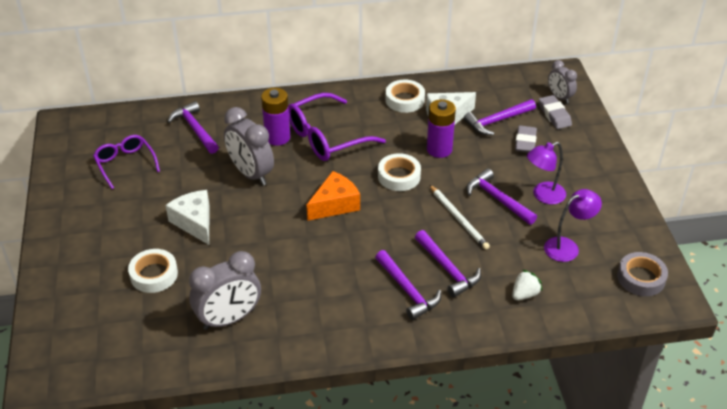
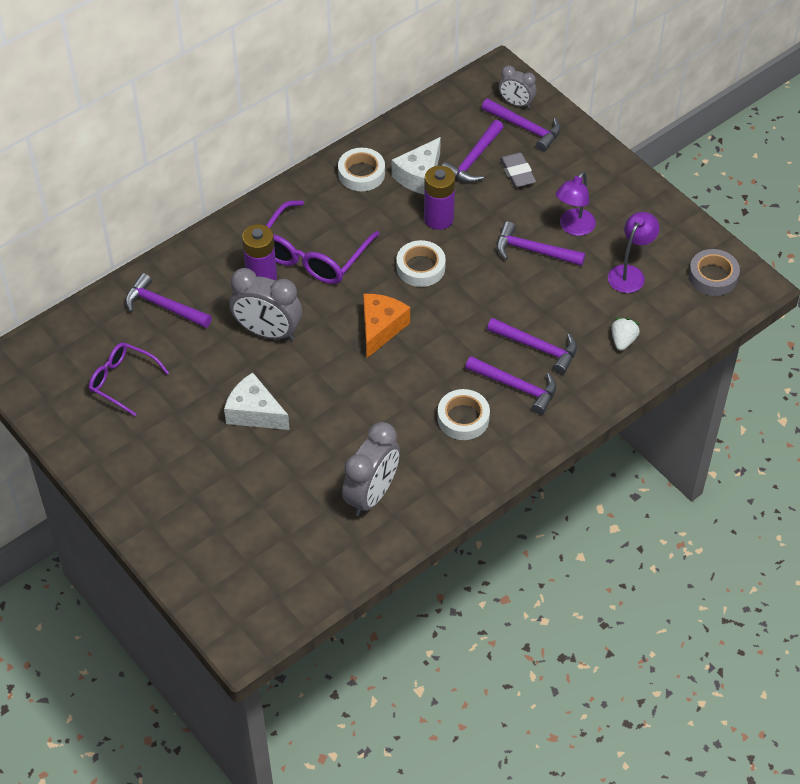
camera: 30 degrees left, 10 degrees up
white tape [128,249,178,293] -> white tape moved to [437,389,490,440]
white pencil [430,185,490,250] -> none
grey eraser [539,95,572,129] -> purple hammer [481,98,561,152]

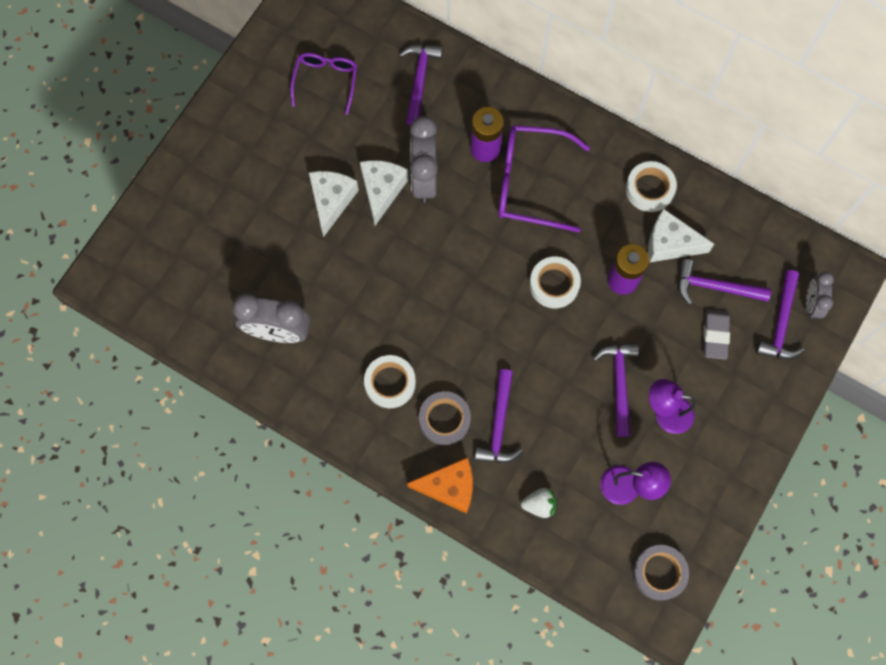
camera: 70 degrees right, 20 degrees up
orange cheese [363,294,410,358] -> orange cheese moved to [407,457,473,514]
purple hammer [465,356,556,414] -> grey tape [419,391,471,445]
grey eraser [500,152,536,188] -> grey eraser turned 45 degrees counterclockwise [703,309,730,360]
none -> white cheese [360,160,409,226]

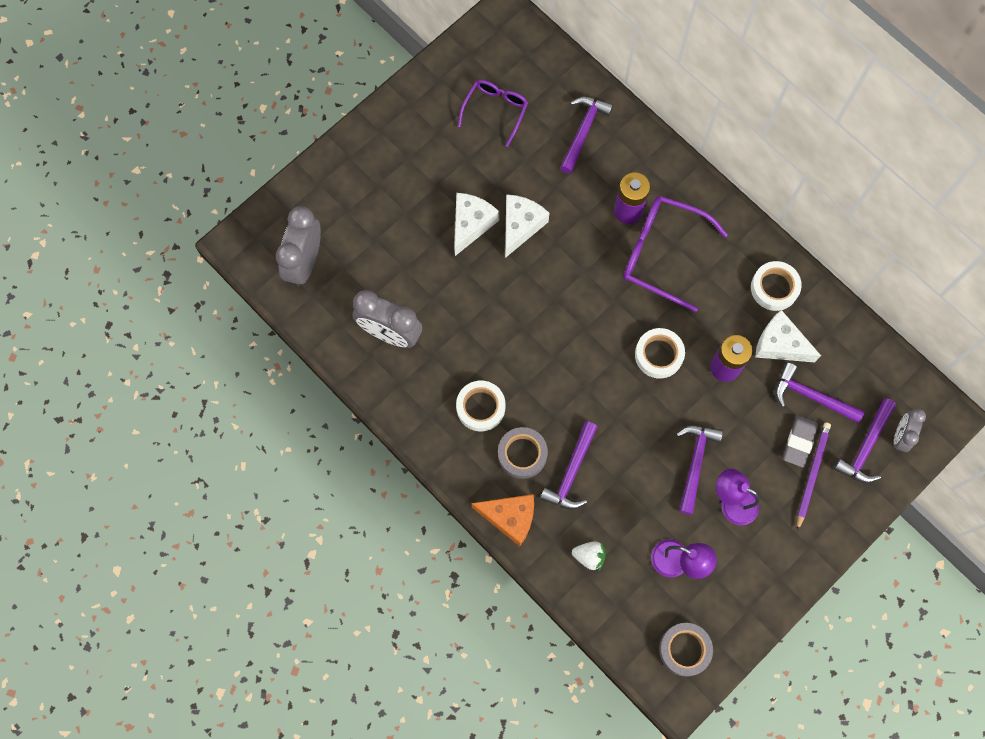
camera: 15 degrees right, 0 degrees up
grey clock [410,116,438,203] -> grey clock moved to [276,206,321,287]
none -> purple pencil [797,423,831,531]

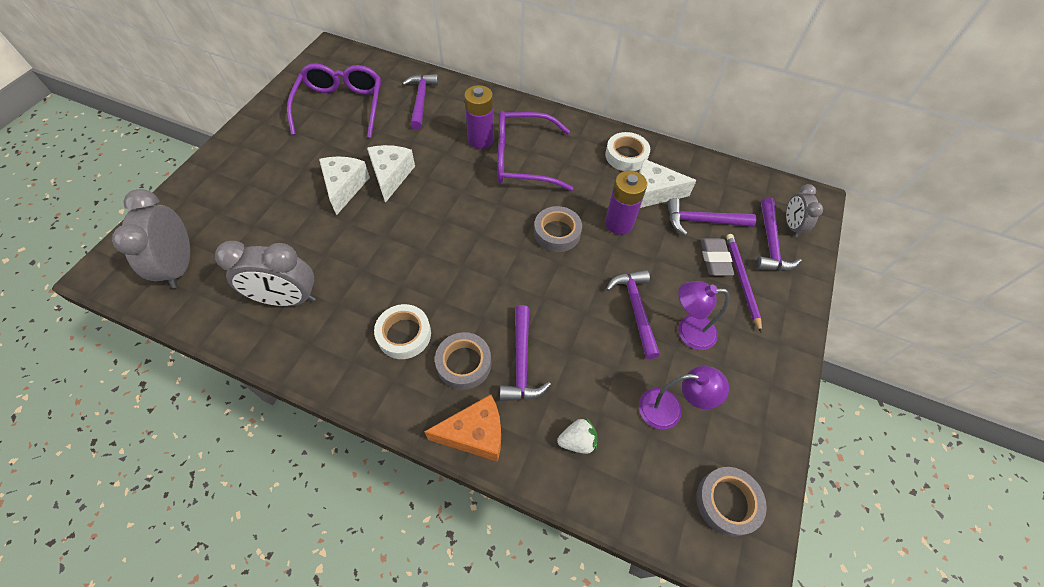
camera: 25 degrees left, 15 degrees down
purple glasses [458,80,528,147] -> purple glasses [287,63,381,138], size x1.59
white tape [635,328,685,379] -> grey tape [534,206,582,252]

